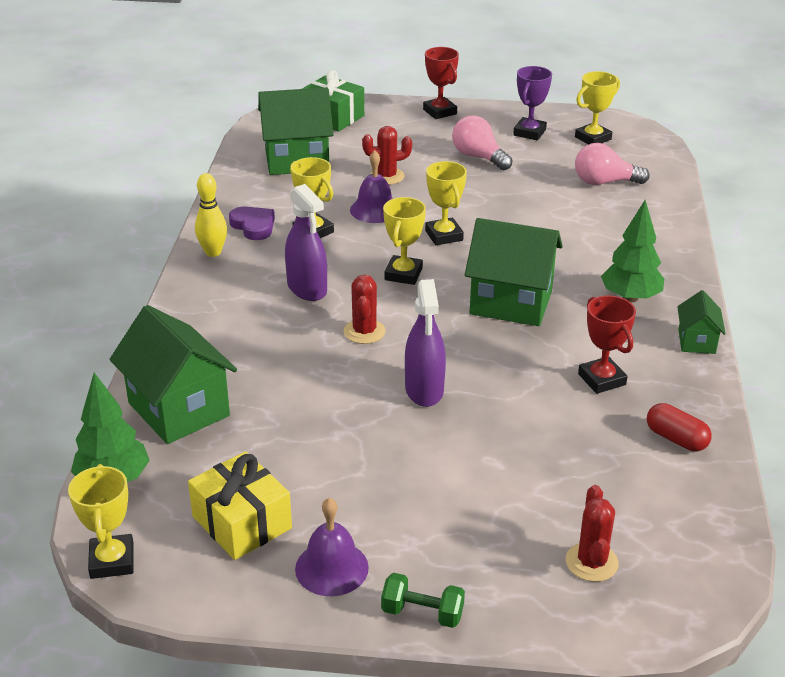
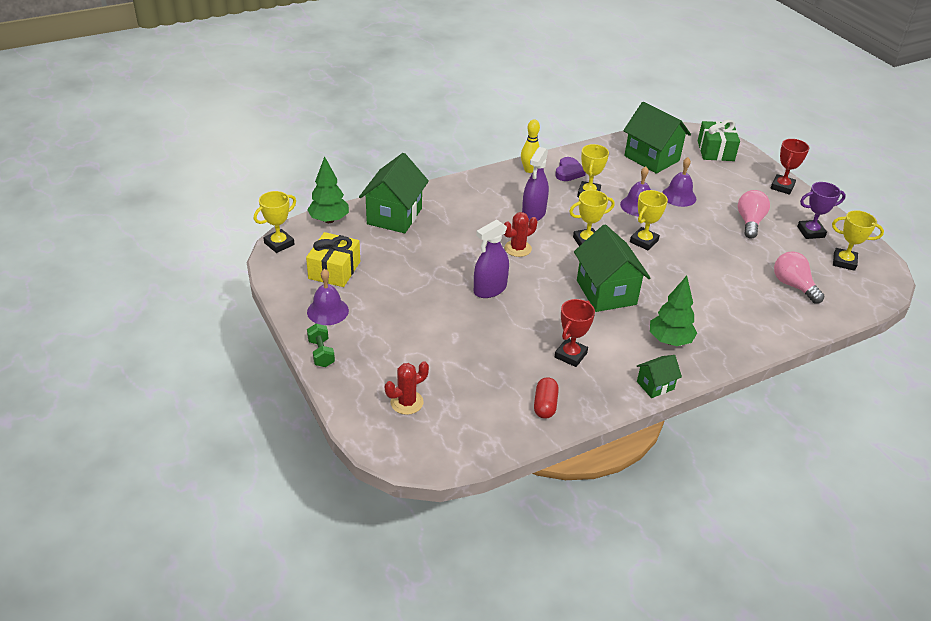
camera: 55 degrees right, 5 degrees up
red cactus [362,126,412,185] -> purple bell [662,157,696,207]

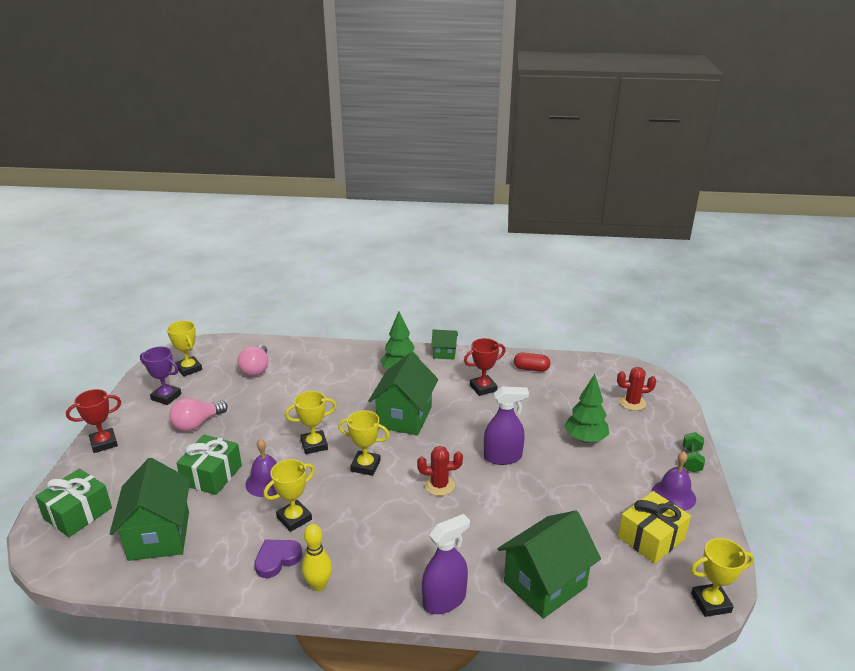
camera: 145 degrees left, 10 degrees down
green tree [307,156,349,223] -> green tree moved to [564,374,609,443]
purple spray bottle [522,147,549,221] -> purple spray bottle moved to [422,514,470,614]
red capsule [534,377,559,419] -> red capsule turned 60 degrees clockwise [514,353,550,372]
purple bell [662,157,696,207] -> green gift [176,435,242,495]

